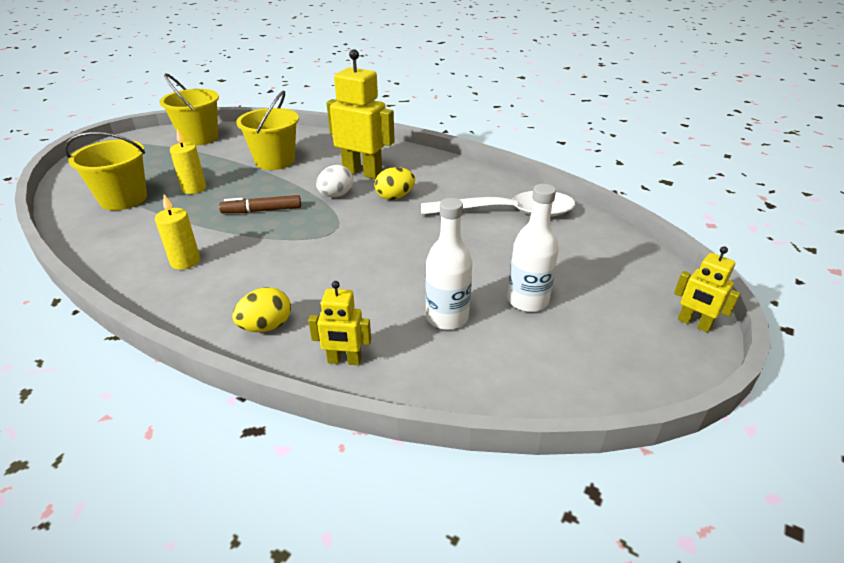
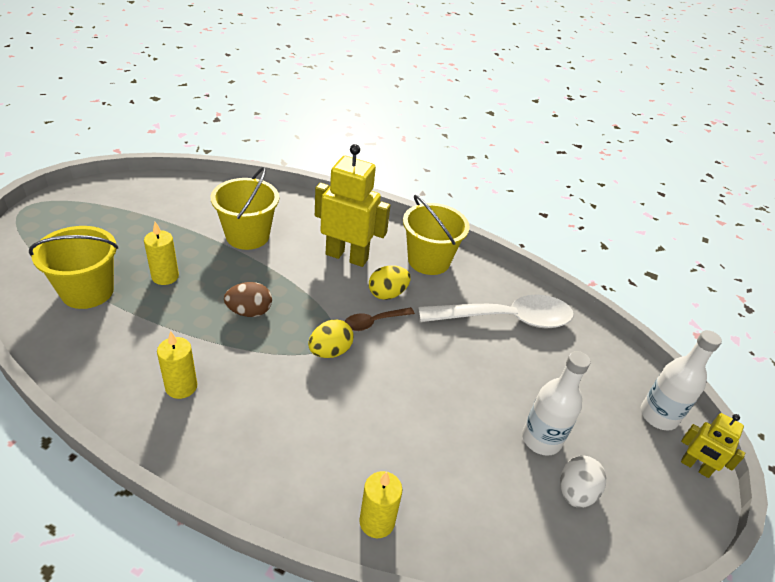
camera: 10 degrees left, 5 degrees up
yellow bucket [160,73,219,146] -> yellow bucket moved to [403,195,470,275]
brown marker [219,195,301,213] -> brown egg [224,282,272,317]
yellow egg [232,287,291,332] -> yellow egg moved to [308,319,354,358]
yellow robot [308,281,371,365] -> yellow candle [359,471,403,538]
white egg [316,165,353,197] -> white egg moved to [560,456,606,508]
white bottle [425,198,473,330] -> white bottle moved to [641,330,722,431]
none -> brown spoon [345,307,415,331]

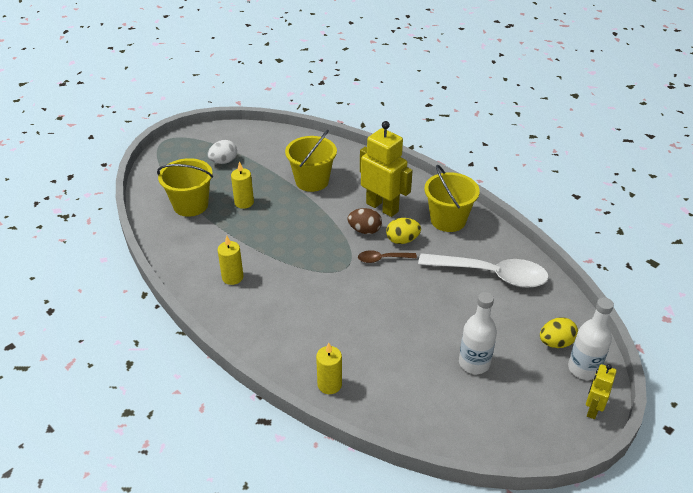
camera: 25 degrees right, 0 degrees up
brown egg [224,282,272,317] -> brown egg moved to [348,208,382,234]
yellow egg [308,319,354,358] -> yellow egg moved to [540,317,578,348]
white egg [560,456,606,508] -> white egg moved to [208,140,237,164]
yellow robot [681,413,745,478] -> yellow robot turned 60 degrees clockwise [586,364,617,419]

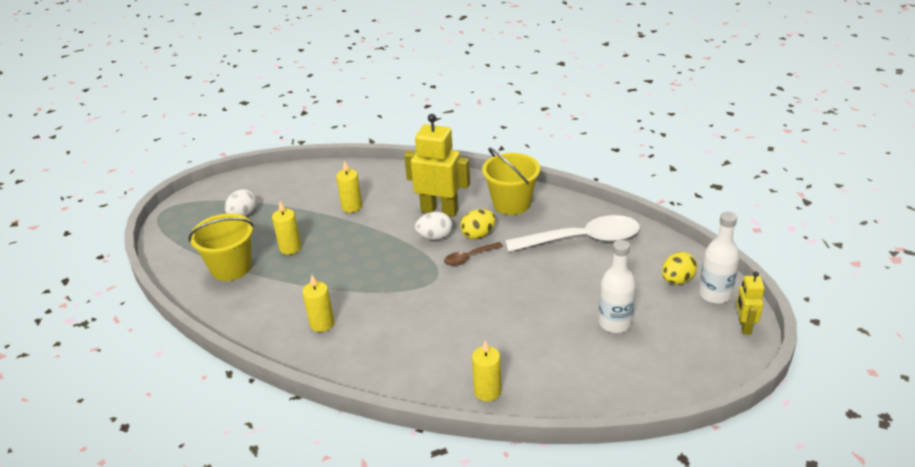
camera: 20 degrees left, 5 degrees down
yellow bucket [285,130,337,192] -> yellow candle [336,160,362,213]
brown egg [348,208,382,234] -> white egg [415,212,452,240]

